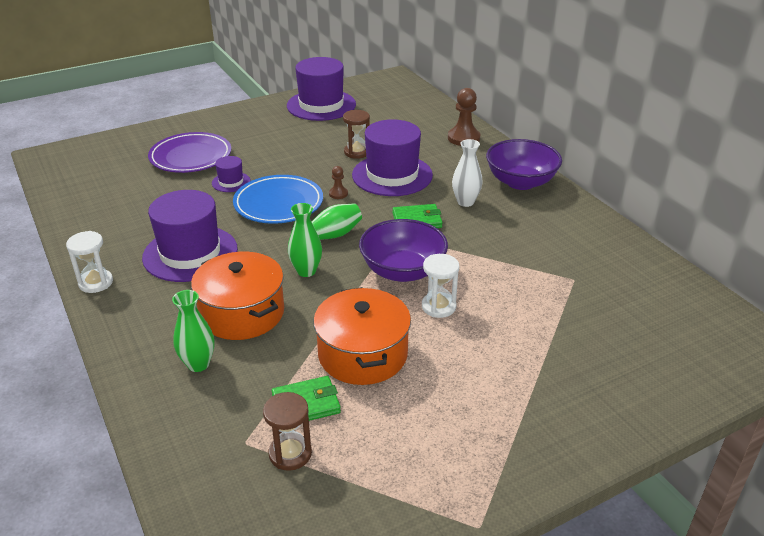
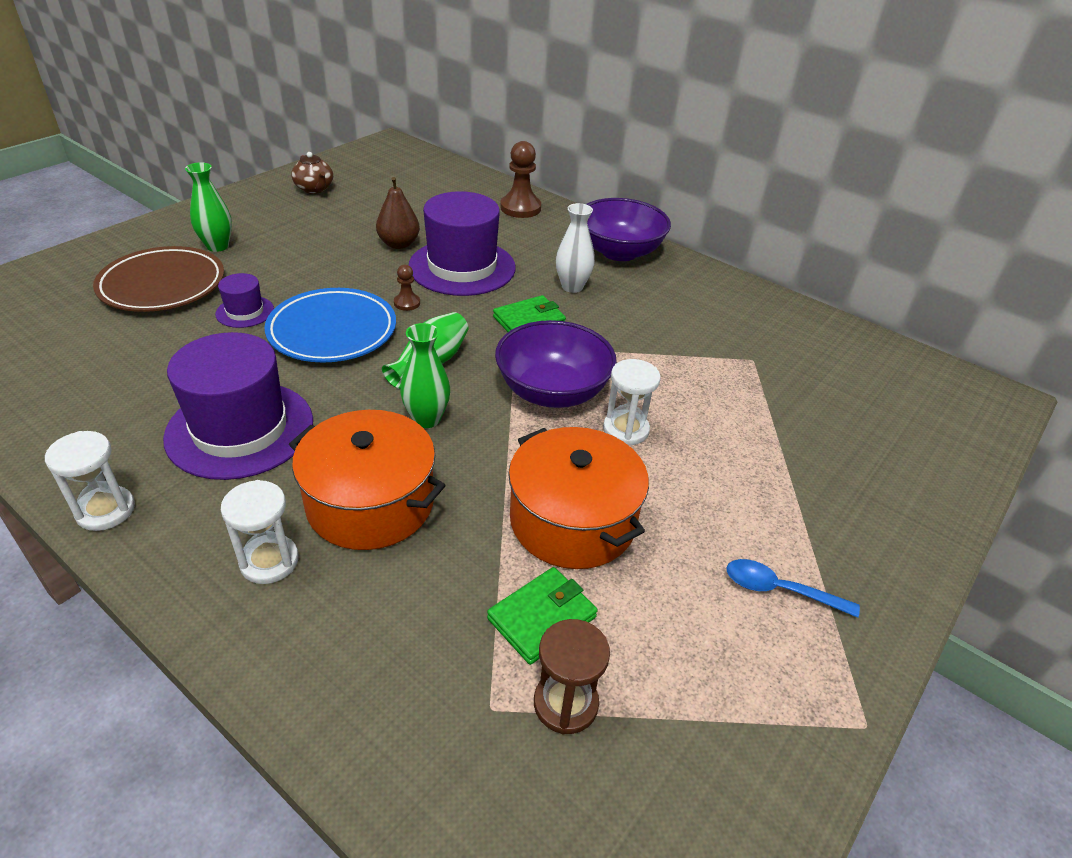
camera: 25 degrees left, 5 degrees up
purple plate [148,132,231,173] -> brown plate [93,246,224,312]
green vase [172,290,214,372] -> green vase moved to [185,162,232,252]
purple hat [287,57,356,121] -> brown teapot [291,152,333,194]
brown hourglass [343,110,370,159] -> brown pear [376,177,420,249]
none -> white hourglass [221,480,299,584]
none -> blue spoon [726,559,860,618]

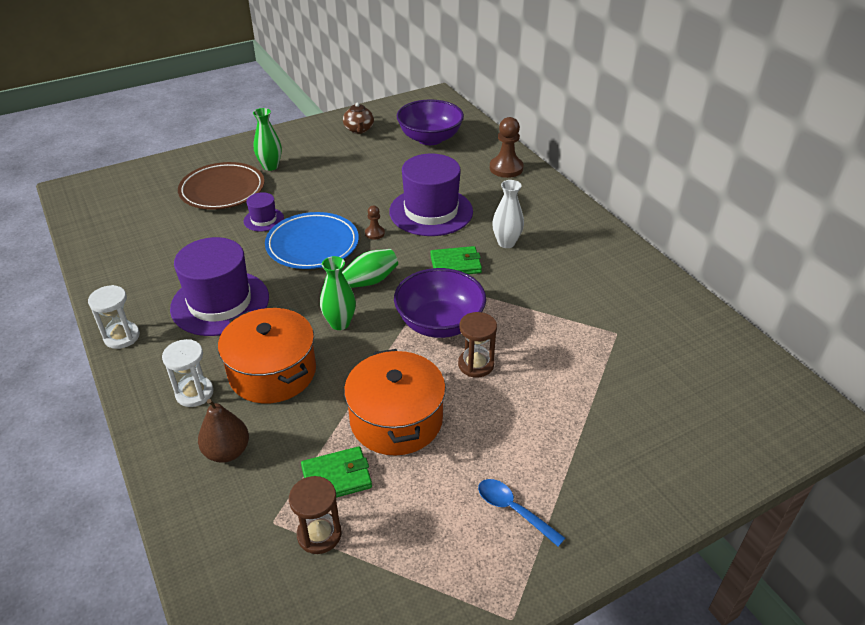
camera: 25 degrees right, 0 degrees up
brown pear [376,177,420,249] -> brown pear moved to [198,399,249,463]
purple bowl [586,198,671,261] -> purple bowl moved to [397,99,464,145]
white hourglass [603,359,661,445] -> brown hourglass [458,312,497,378]

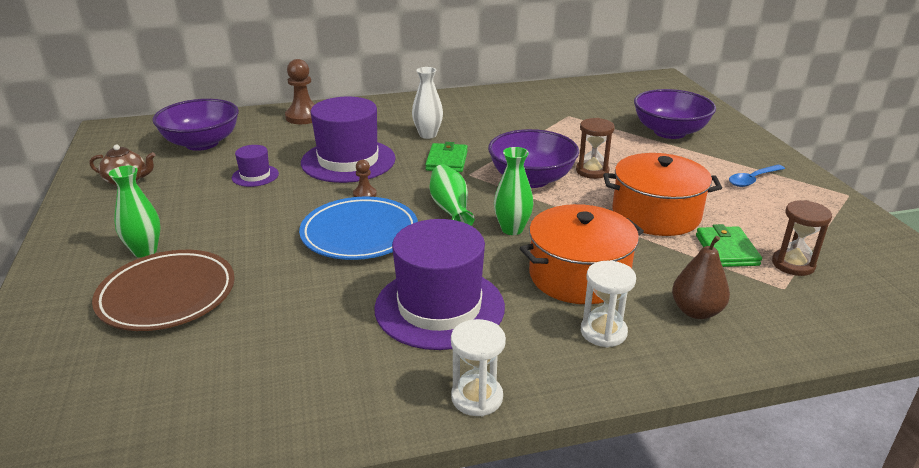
camera: 75 degrees left, 10 degrees down
purple hat [244,192,284,231] -> purple hat moved to [232,145,279,187]
none -> purple bowl [634,89,716,139]

